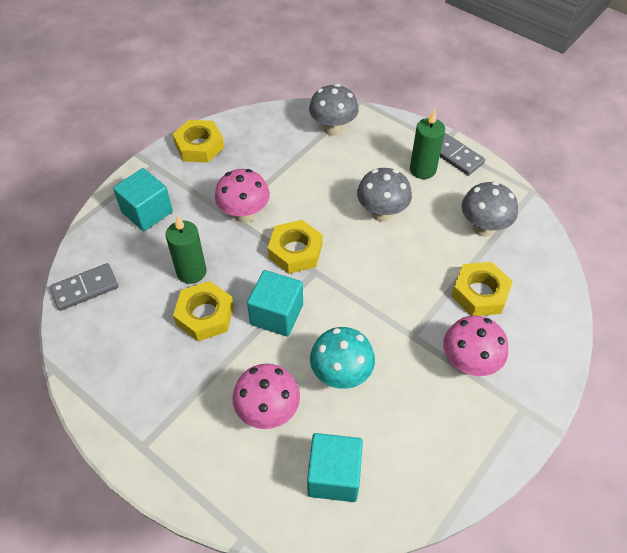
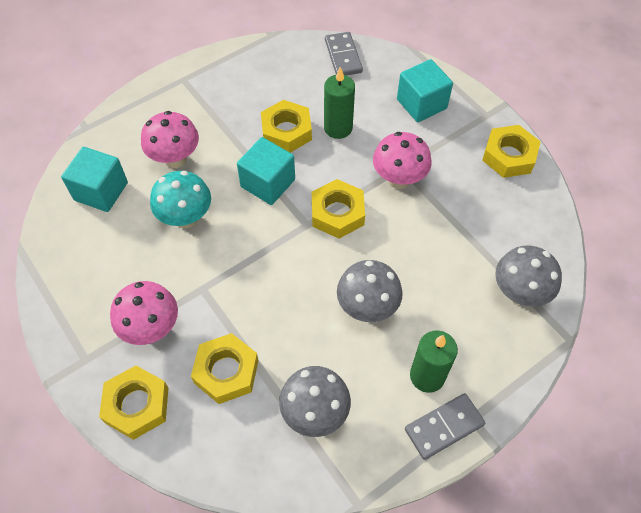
camera: 105 degrees right, 5 degrees up
none -> yellow nut [99,366,168,440]

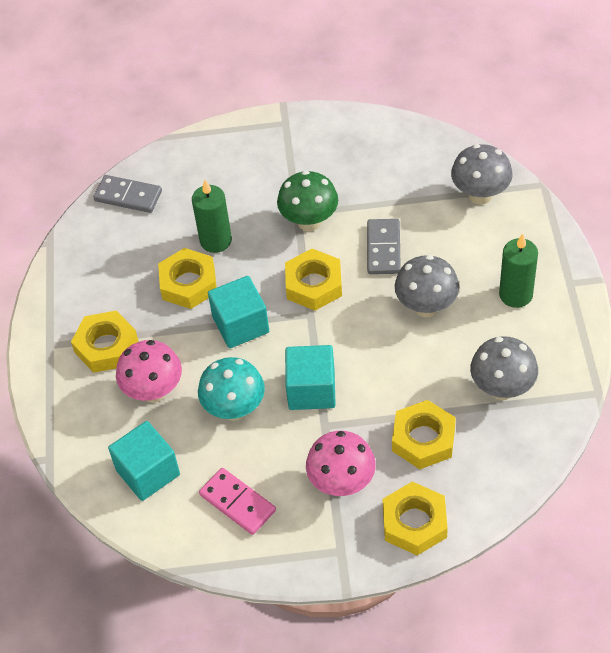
camera: 55 degrees left, 5 degrees down
pink mushroom [373,132,432,189] -> green mushroom [277,170,338,231]
turquoise cube [397,59,453,122] -> turquoise cube moved to [285,345,336,410]
grey domino [405,393,485,460] -> grey domino moved to [367,219,401,274]
yellow nut [482,125,541,178] -> yellow nut moved to [71,311,138,373]
none -> pink domino [199,468,276,535]

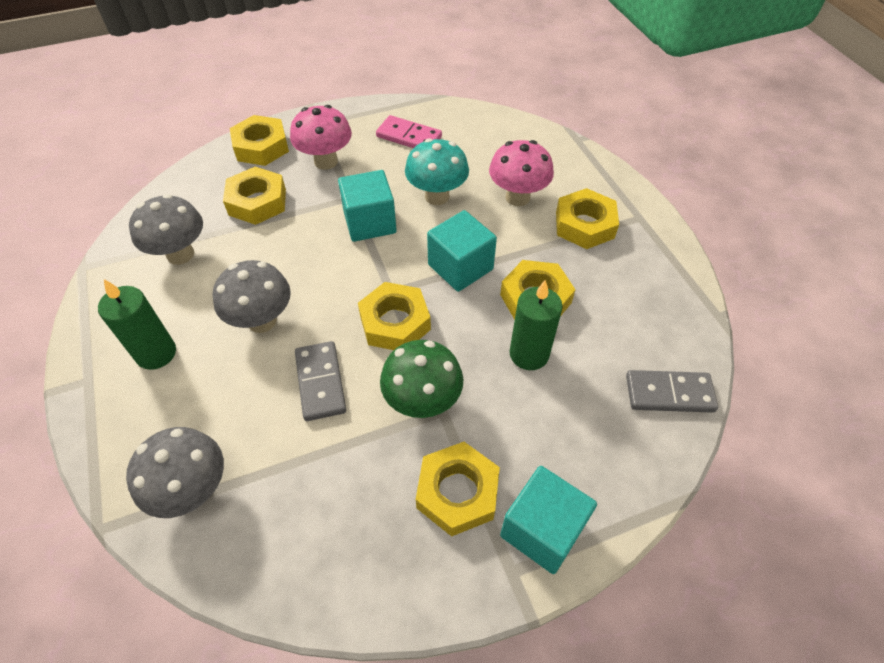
camera: 160 degrees right, 0 degrees up
turquoise cube [108,421,180,501] -> turquoise cube moved to [500,466,597,574]
none -> yellow nut [416,442,500,537]

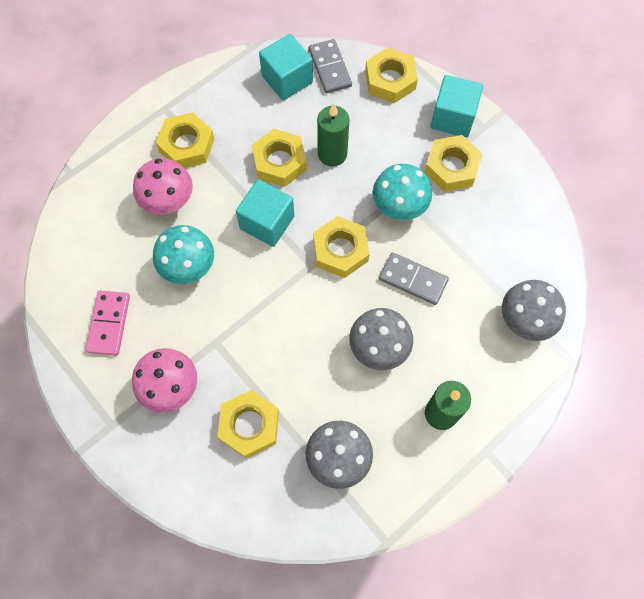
camera: 110 degrees left, 15 degrees up
yellow nut [230,115,289,166] -> yellow nut moved to [365,47,418,103]
grey domino [295,341,346,421] -> grey domino turned 60 degrees clockwise [379,252,449,305]
turquoise cube [338,170,397,242] -> turquoise cube moved to [259,34,313,100]
green mushroom [380,340,463,418] -> turquoise mushroom [373,164,432,220]

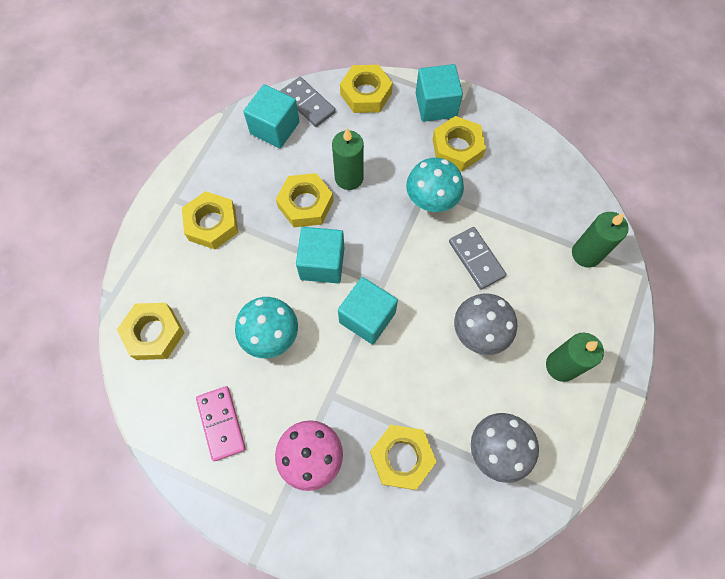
camera: 25 degrees left, 0 degrees up
pink mushroom [133,158,193,215] -> none
yellow nut [313,216,369,278] -> yellow nut moved to [117,303,184,360]
grey domino [379,252,449,305] -> grey domino turned 60 degrees clockwise [449,227,506,290]
grey mushroom [502,280,566,341] -> green candle [572,212,629,267]
none -> turquoise cube [338,277,398,345]

